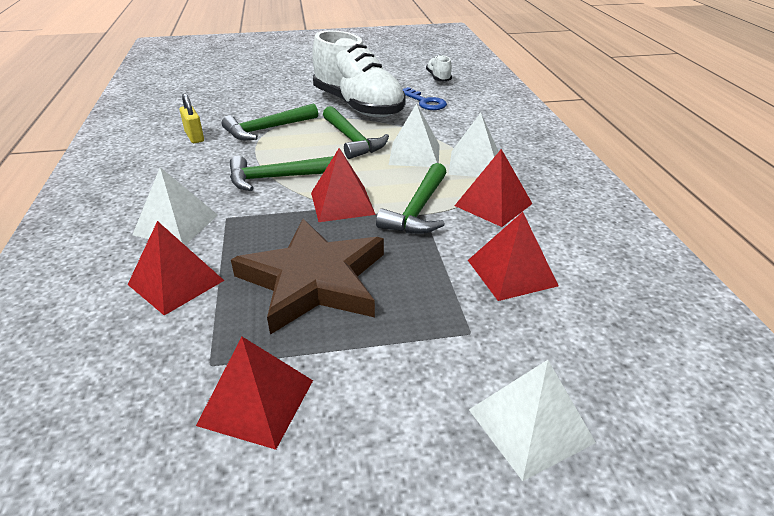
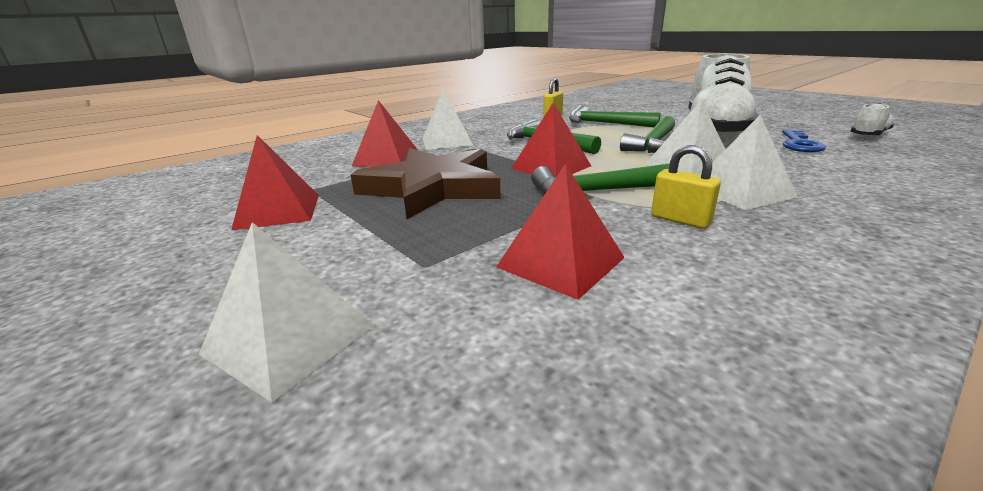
camera: 60 degrees right, 10 degrees down
red pyramid [454,149,532,227] -> yellow padlock [651,145,721,229]

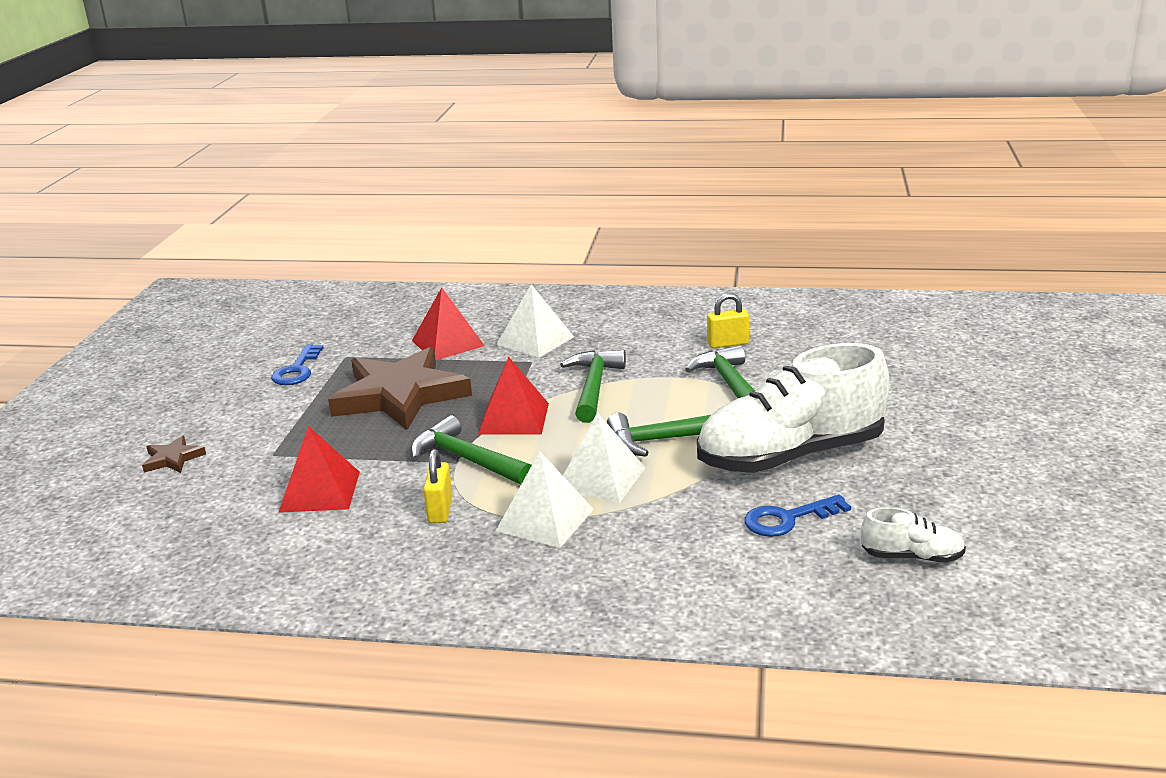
camera: 50 degrees right, 0 degrees up
white pyramid [199,222,374,402] -> brown star [142,435,206,473]
red pyramid [231,135,319,230] -> blue key [271,344,324,385]

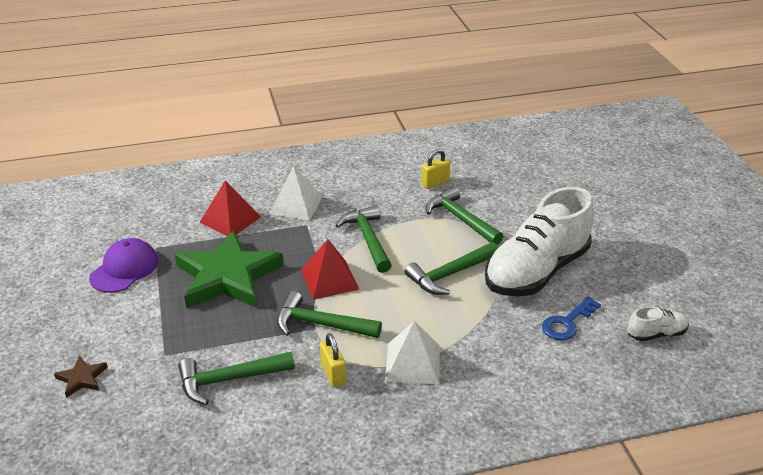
camera: 25 degrees left, 10 degrees up
blue key [271,344,324,385] -> purple cap [89,238,158,293]
red pyramid [278,426,360,513] -> green hammer [178,352,295,405]
brown star [328,347,472,430] -> green star [175,230,284,308]
white pyramid [563,412,645,503] -> none

